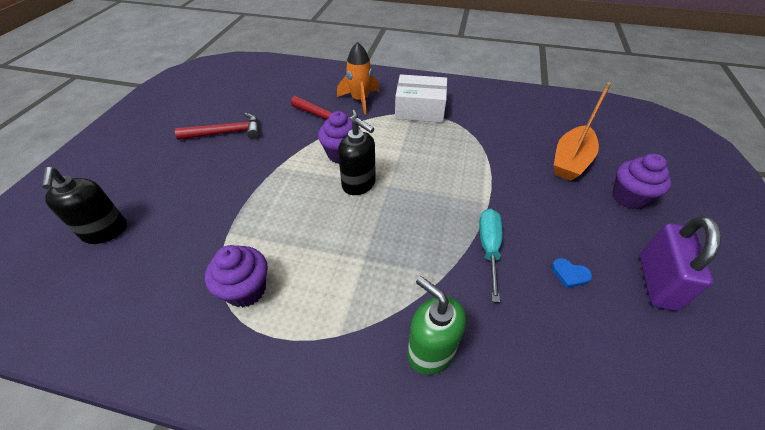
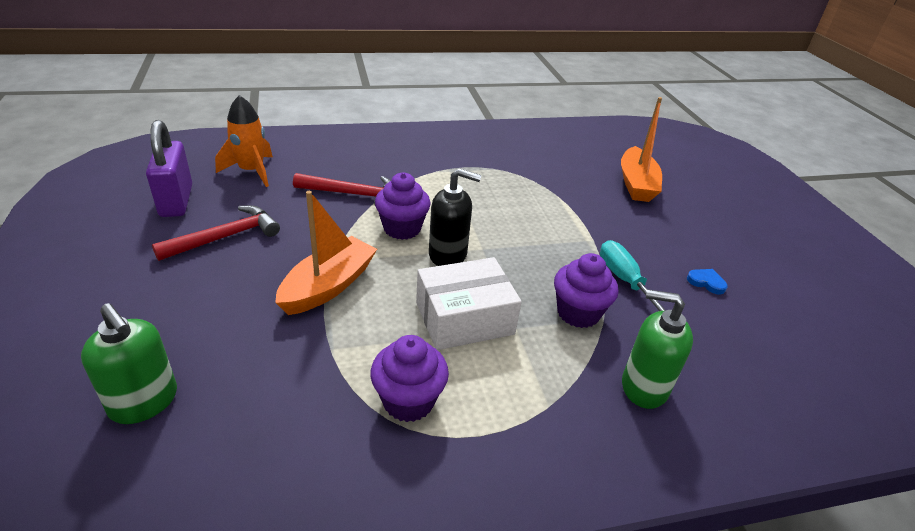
camera: 30 degrees left, 10 degrees down
black soap dispenser [42,167,127,244] -> green soap dispenser [81,303,177,424]
orange rocket [337,42,379,115] -> orange rocket moved to [215,95,273,187]
white box [395,74,447,123] -> white box moved to [416,257,522,350]
blue heart [552,258,592,288] -> blue heart turned 150 degrees counterclockwise [687,269,728,294]
purple cupcake [612,153,672,210] -> purple cupcake moved to [554,253,618,328]
purple padlock [639,216,721,311] -> purple padlock moved to [146,120,192,217]
none -> orange boat [275,191,377,315]

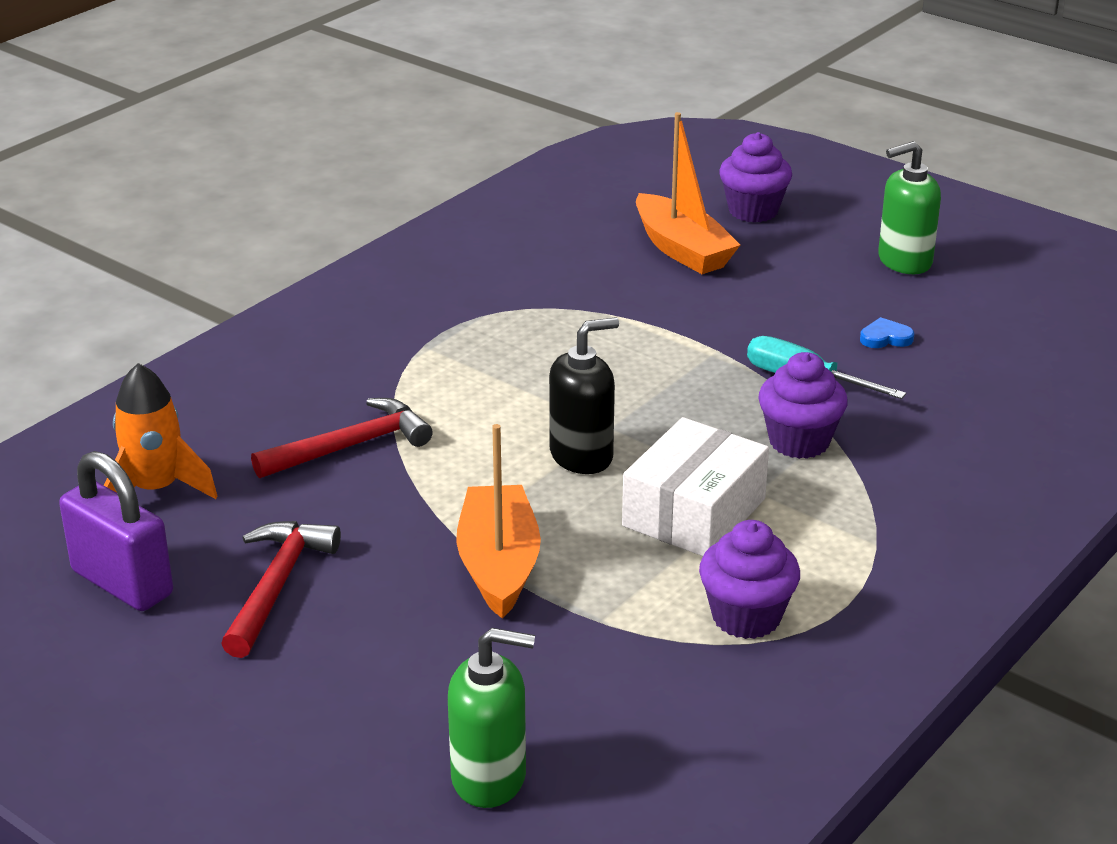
camera: 35 degrees left, 5 degrees down
purple cupcake [375,172,431,240] -> purple cupcake moved to [719,132,792,222]
green soap dispenser [622,289,693,409] -> green soap dispenser moved to [878,141,941,274]

